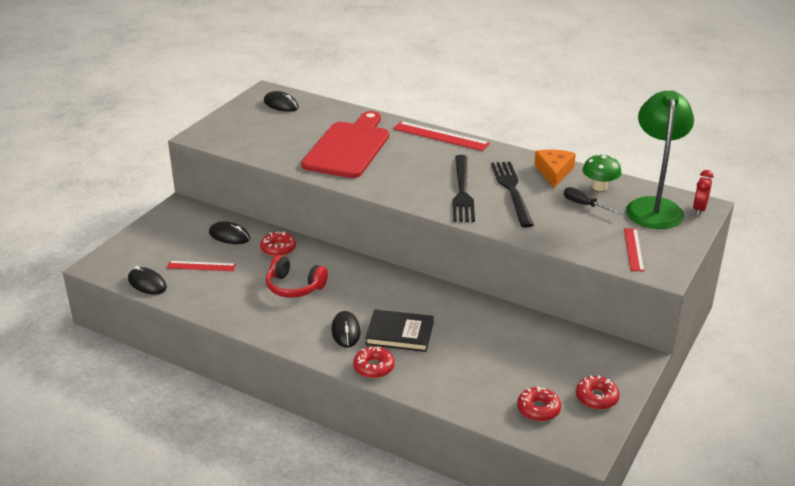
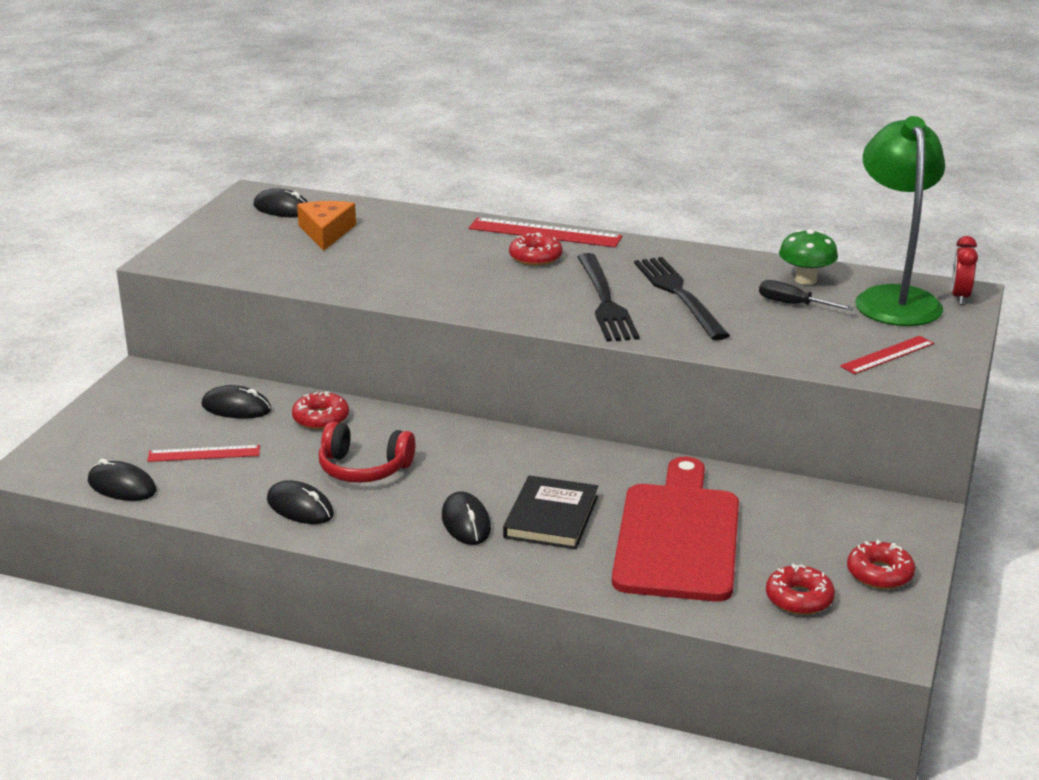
camera: 10 degrees left, 5 degrees down
red cutting board [301,111,389,178] -> red cutting board moved to [612,457,739,602]
red donut [353,347,395,378] -> red donut moved to [509,233,563,266]
black book [365,310,434,352] -> black book turned 75 degrees counterclockwise [503,475,598,549]
orange cheese [534,150,576,188] -> orange cheese moved to [297,201,356,251]
red ruler [624,228,645,272] -> red ruler turned 60 degrees clockwise [840,336,934,374]
none -> black mouse [267,480,334,524]

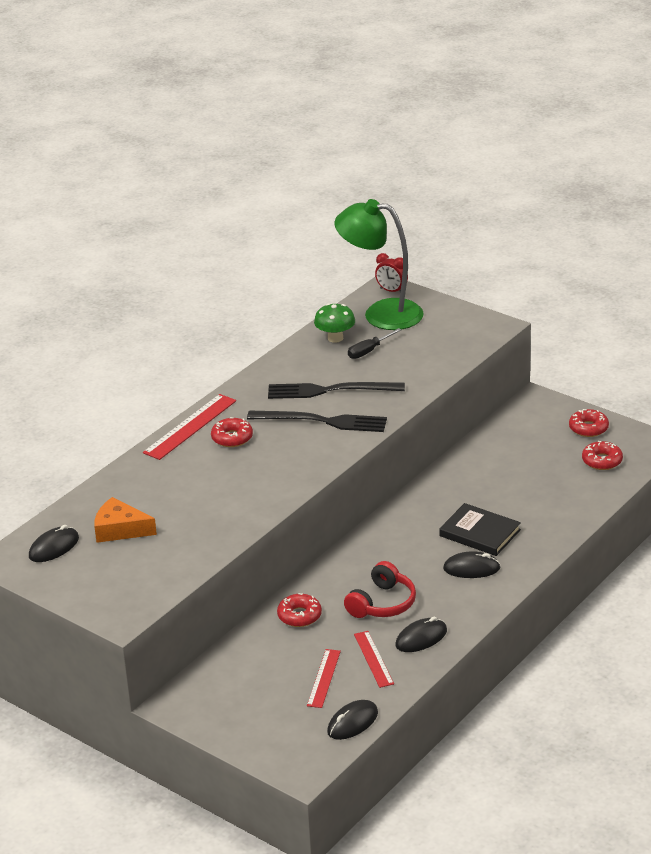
camera: 70 degrees left, 5 degrees up
black mouse [201,385,271,419] -> none
red cutting board [612,457,739,602] -> none
red ruler [840,336,934,374] -> red ruler moved to [354,631,394,688]

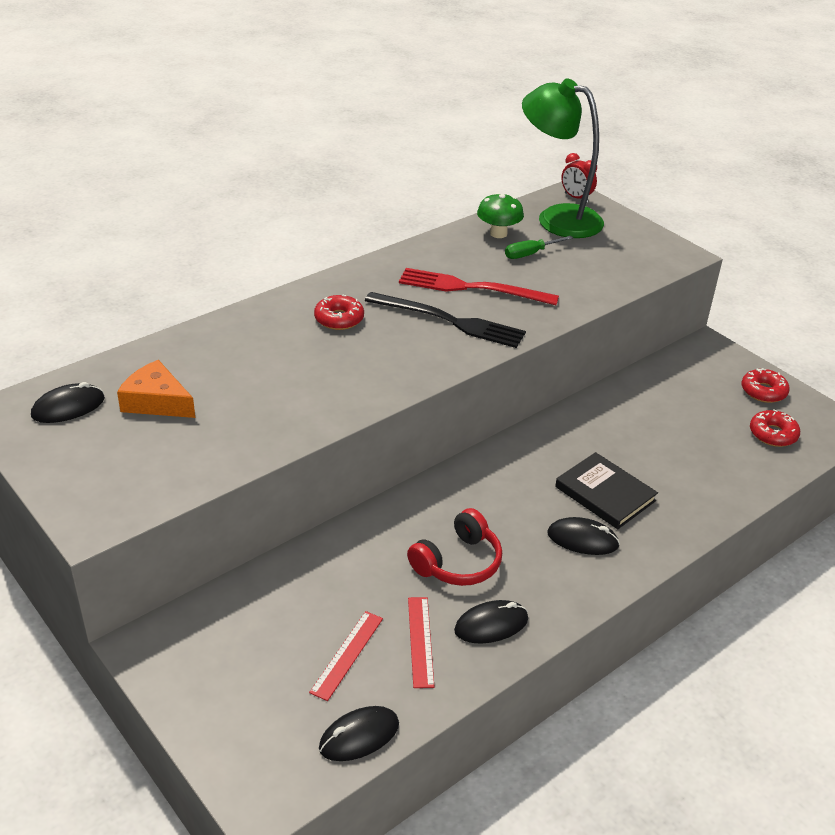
camera: 10 degrees right, 5 degrees up
red ruler [143,394,236,460] -> none
black fork [268,382,405,399] -> red fork [399,268,559,305]
red donut [277,593,322,627] -> none
black screwdriver [348,328,401,359] -> green screwdriver [505,236,573,259]

